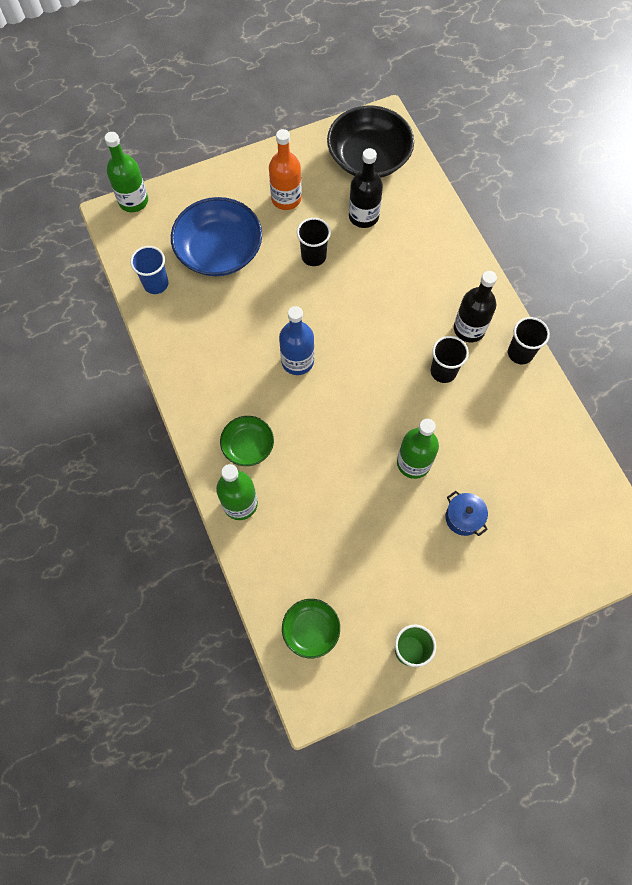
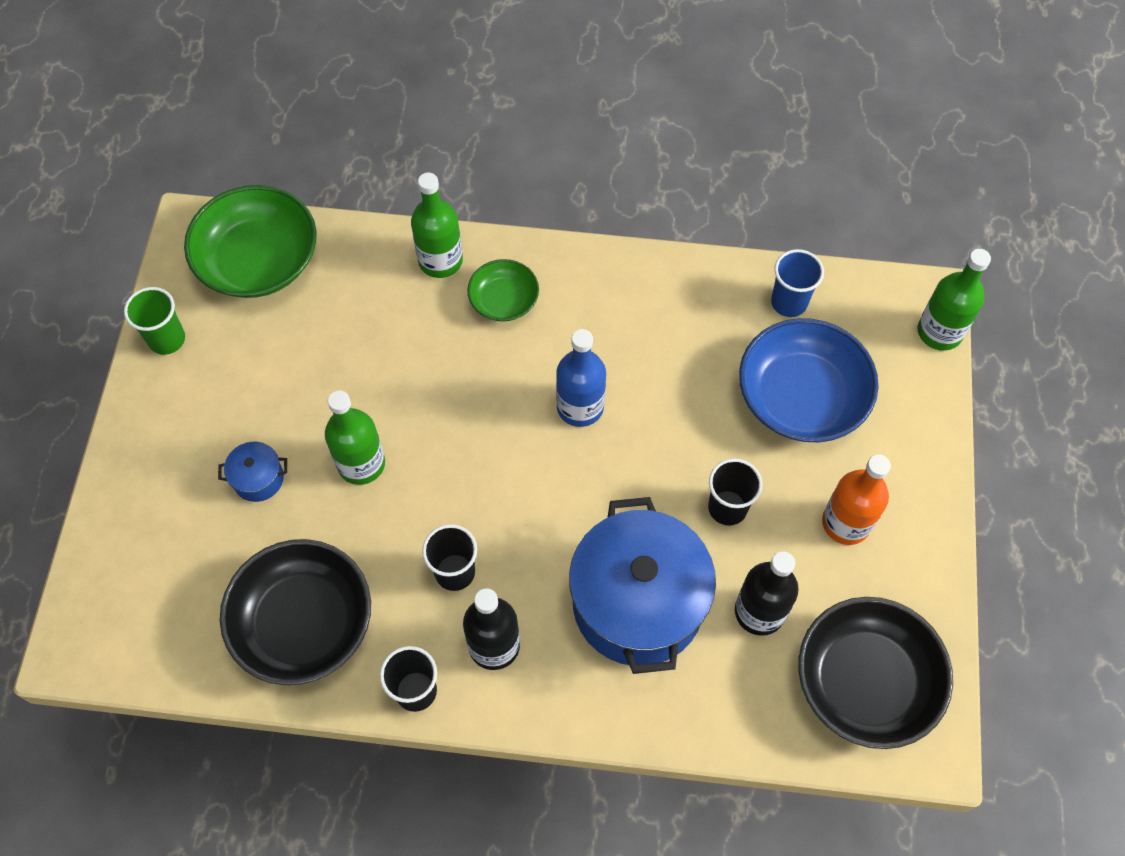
camera: 120 degrees right, 5 degrees down
green bowl [282,599,340,658] -> green bowl [184,185,317,298], size x1.84
none -> black bowl [220,539,371,685]
none -> blue pot [569,497,716,674]

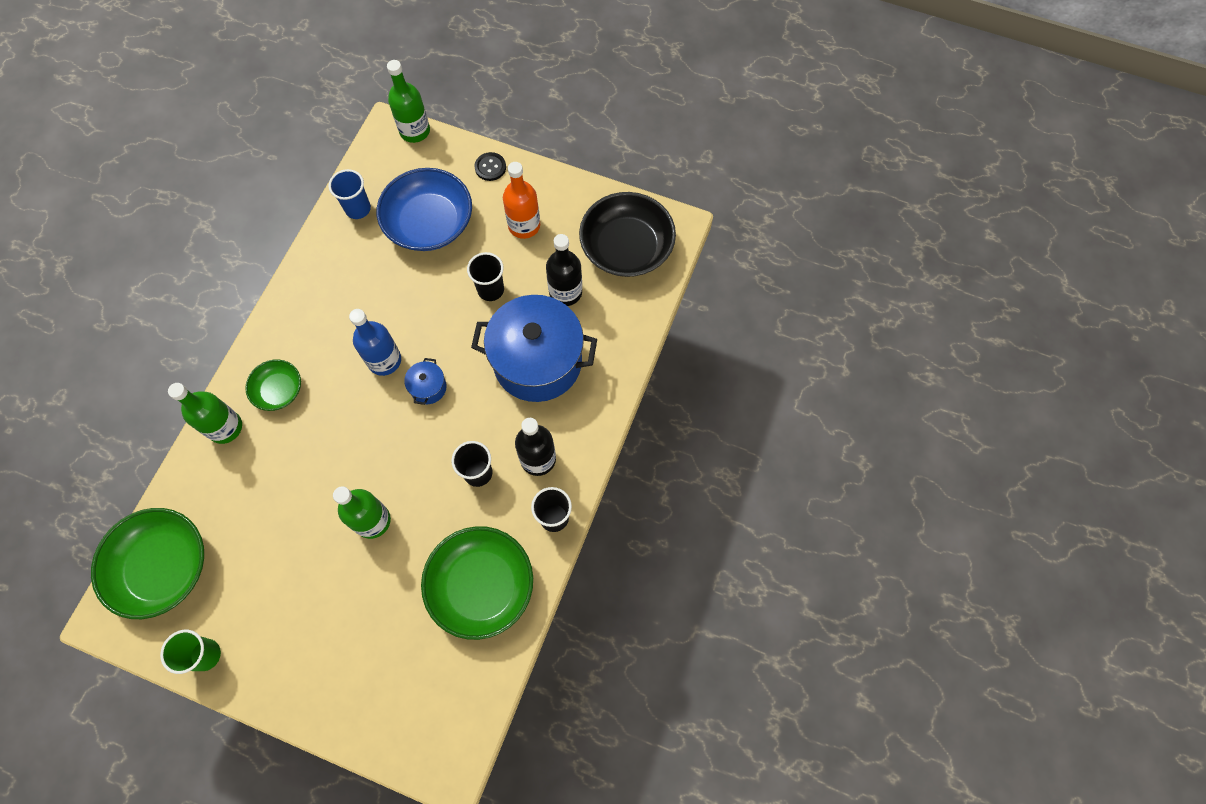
camera: 75 degrees left, 5 degrees up
blue pot [218,442,287,502] -> blue pot moved to [404,358,447,405]
black bowl [220,539,371,685] -> green bowl [421,526,533,640]
none -> black button [475,152,506,181]

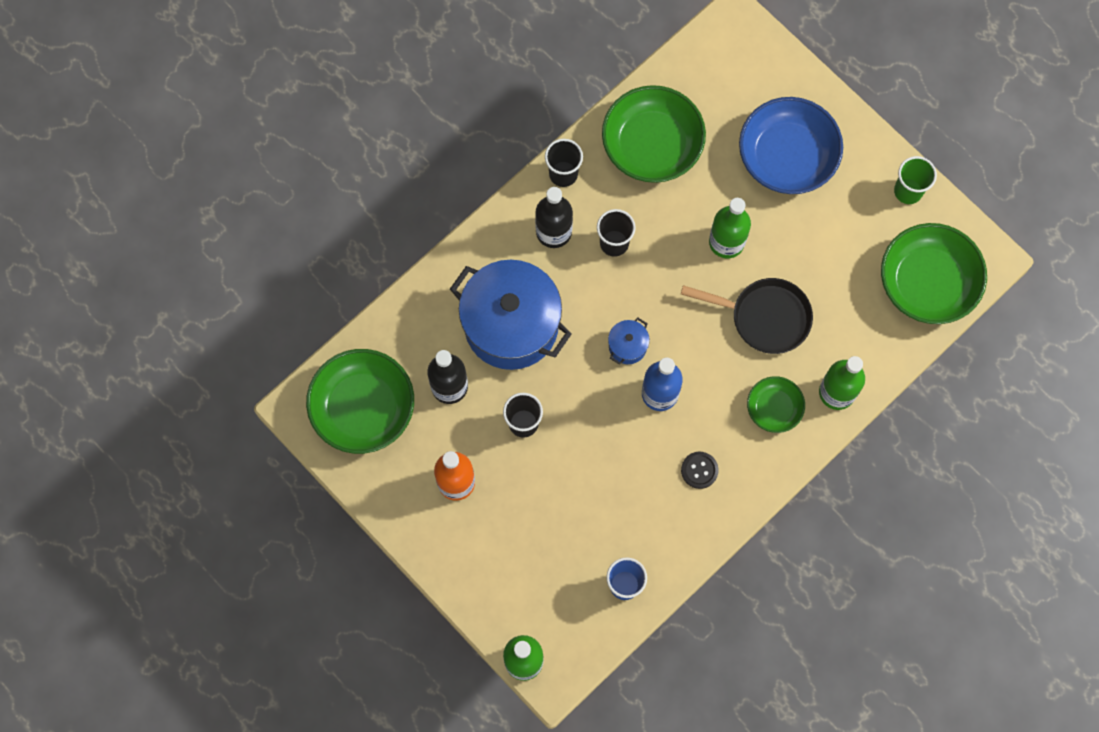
camera: 155 degrees left, 5 degrees up
blue bowl [377,168,472,251] -> blue bowl moved to [739,97,843,194]
black button [475,152,506,181] -> black button moved to [681,452,719,489]
black bowl [579,192,676,277] -> green bowl [306,349,414,454]
none -> black pan [681,278,813,354]

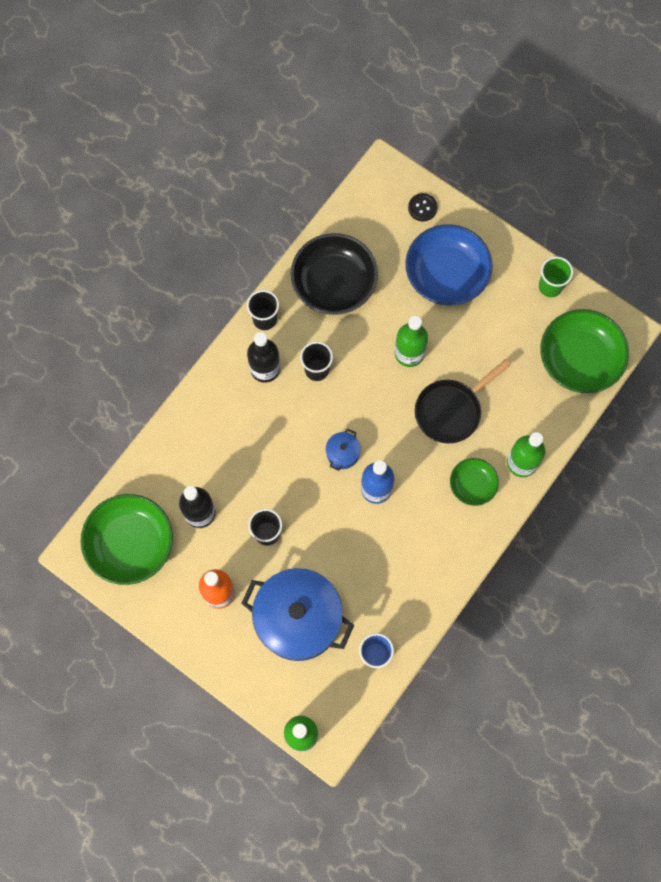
camera: 10 degrees left, 0 degrees up
blue pot [450,260,572,370] -> blue pot moved to [241,568,354,661]
green bowl [602,85,706,183] -> black bowl [291,233,378,315]
black pan [681,278,813,354] -> black pan turned 135 degrees clockwise [415,359,511,444]
black button [681,452,719,489] -> black button moved to [408,193,437,221]

